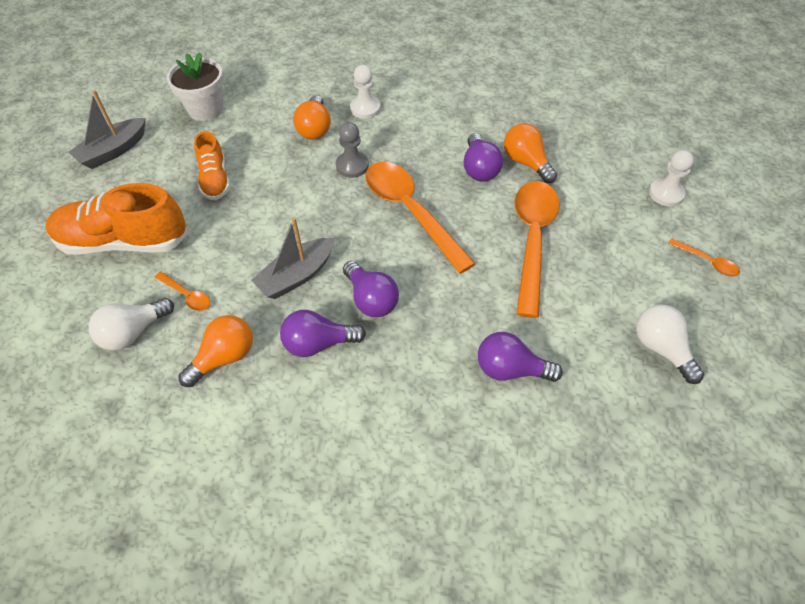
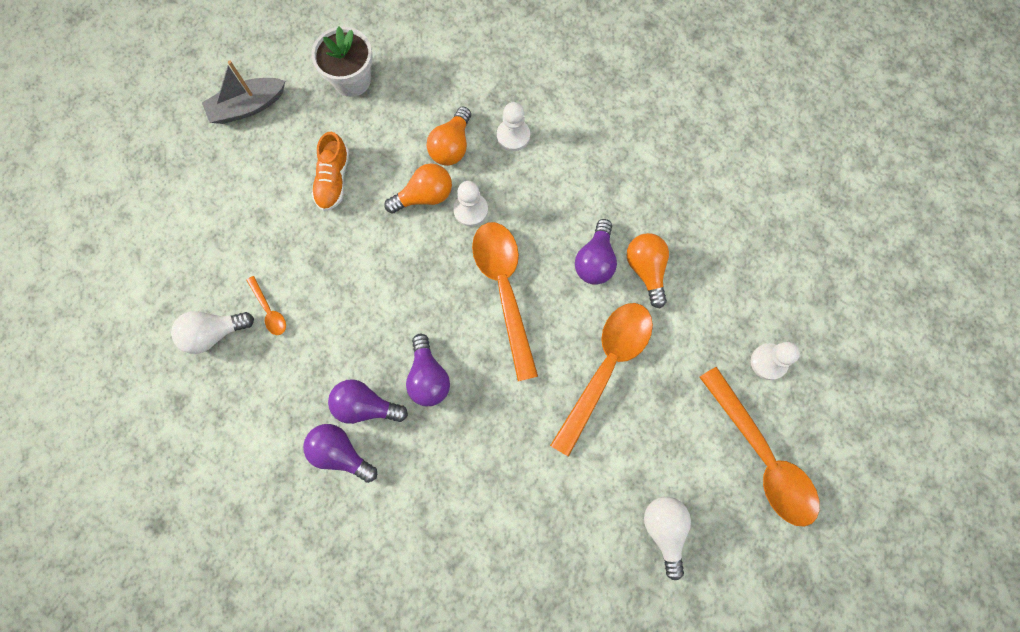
camera: 20 degrees right, 20 degrees up
orange shoe [46,183,188,255] -> none
orange light bulb [178,315,253,387] -> orange light bulb moved to [384,163,452,213]
grey boat [251,217,335,299] -> none
grey pawn [336,122,369,178] -> white pawn [453,181,488,227]
purple light bulb [478,332,563,382] -> purple light bulb moved to [303,424,377,483]
orange spoon [668,238,740,277] -> orange spoon [699,367,820,527], size x2.34

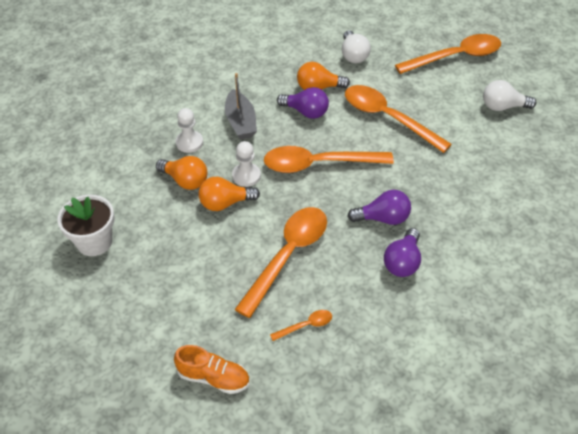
camera: 80 degrees left, 25 degrees down
white light bulb [171,311,254,354] -> white light bulb moved to [342,30,371,63]
grey boat [202,60,285,124] -> grey boat moved to [225,73,257,140]
purple light bulb [303,424,377,483] -> none
orange shoe [312,132,349,211] -> orange shoe moved to [174,345,250,394]
orange light bulb [384,163,452,213] -> orange light bulb turned 90 degrees counterclockwise [198,177,260,211]
white pawn [751,342,800,380] -> none
none -> orange spoon [235,207,327,318]

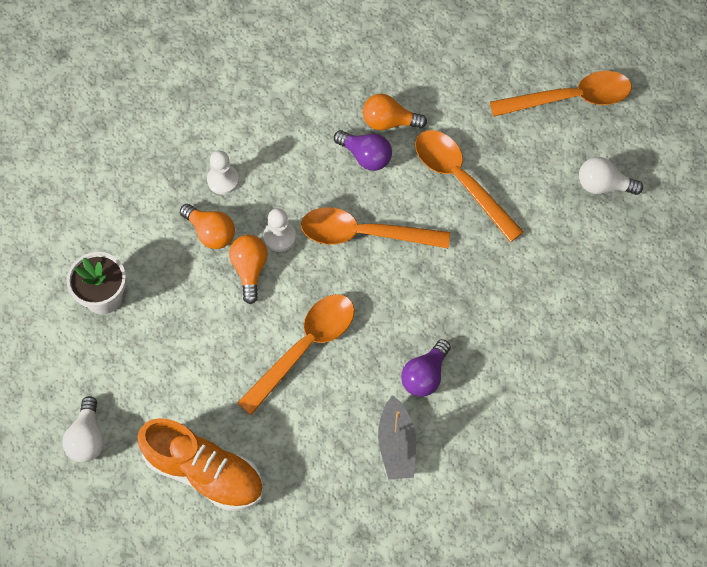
camera: 10 degrees right, 15 degrees up
orange shoe [174,345,250,394] -> orange shoe [137,418,263,511], size x1.75
orange light bulb [198,177,260,211] -> orange light bulb turned 90 degrees clockwise [229,235,268,304]
grey boat [225,73,257,140] -> grey boat moved to [378,396,416,480]
orange spoon [270,310,332,341] -> none
white light bulb [342,30,371,63] -> white light bulb moved to [62,396,104,463]
purple light bulb [347,190,411,225] -> none

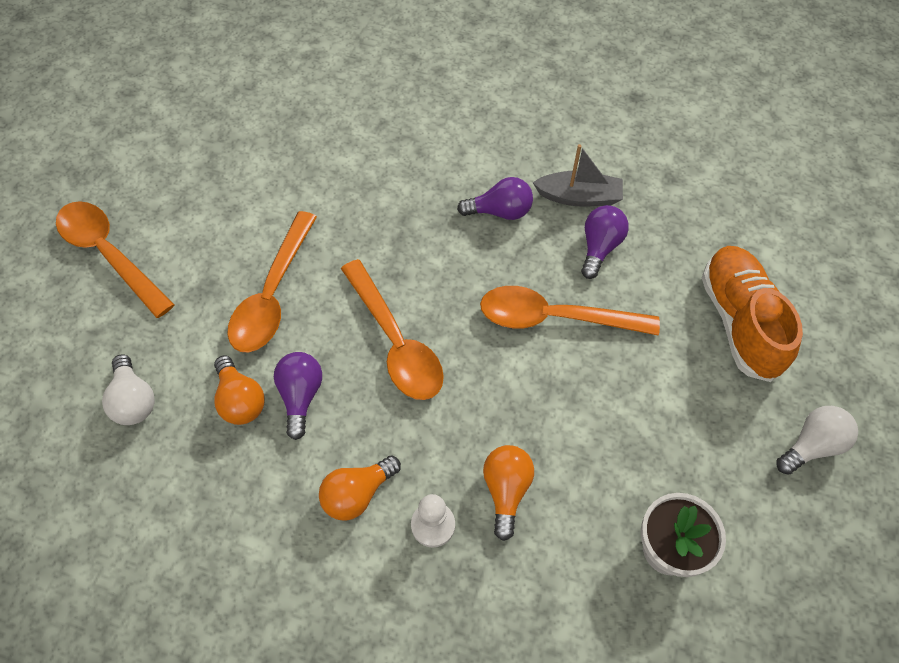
camera: 125 degrees left, 5 degrees down
orange light bulb [229,235,268,304] -> orange light bulb moved to [319,456,401,521]
white pawn [263,208,296,252] -> none
grey boat [378,396,416,480] -> grey boat turned 45 degrees clockwise [533,144,623,207]
white light bulb [579,157,643,195] -> white light bulb moved to [102,354,155,425]
none -> purple light bulb [581,205,628,279]

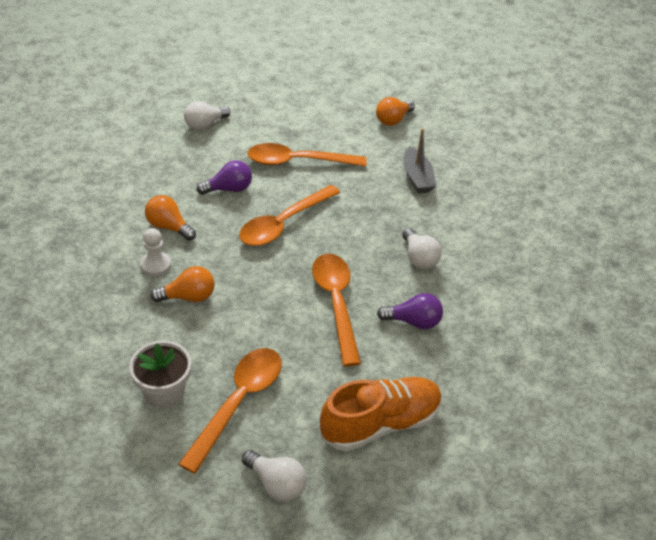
camera: 70 degrees right, 15 degrees down
orange spoon [56,201,175,318] -> orange spoon moved to [178,348,282,474]
orange light bulb [214,356,265,425] -> orange light bulb moved to [376,97,415,126]
purple light bulb [457,177,533,220] -> white light bulb [402,228,442,269]
grey boat [533,144,623,207] -> grey boat moved to [403,128,436,193]

